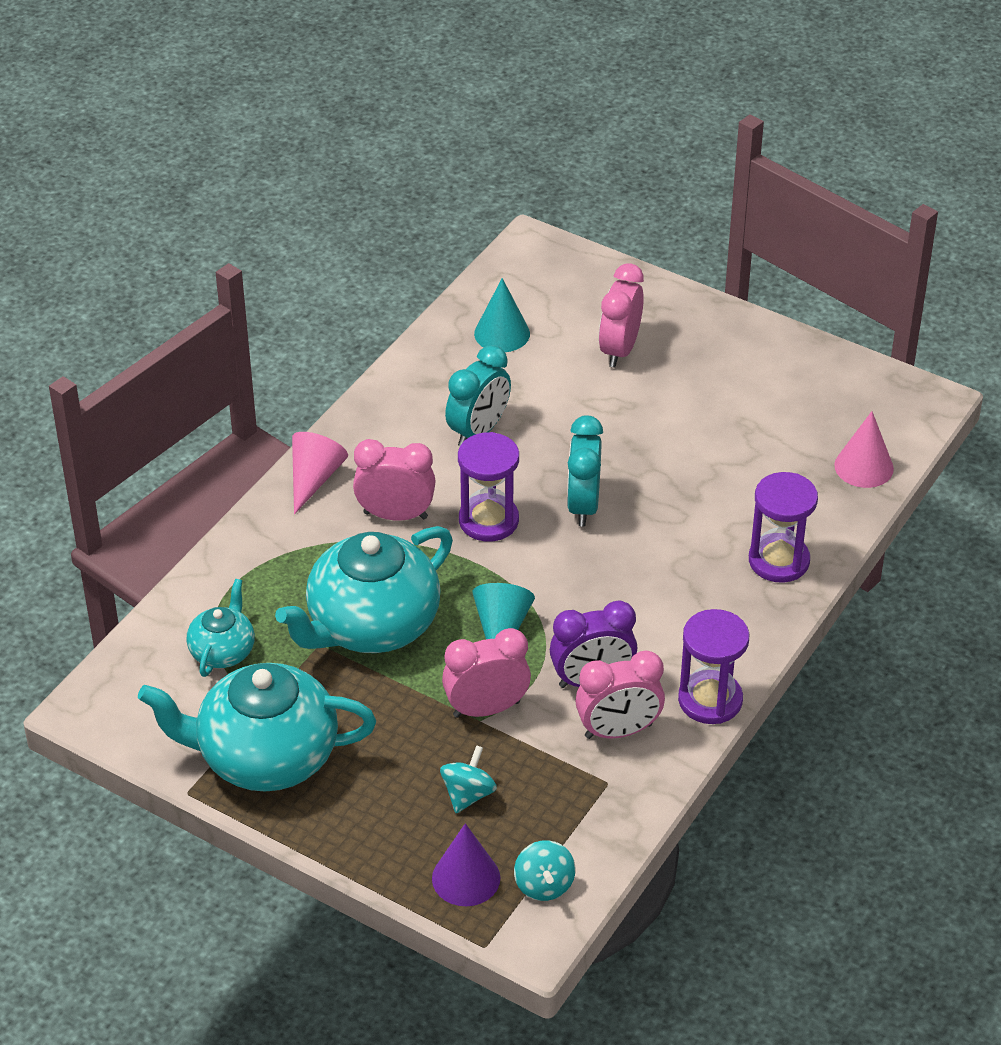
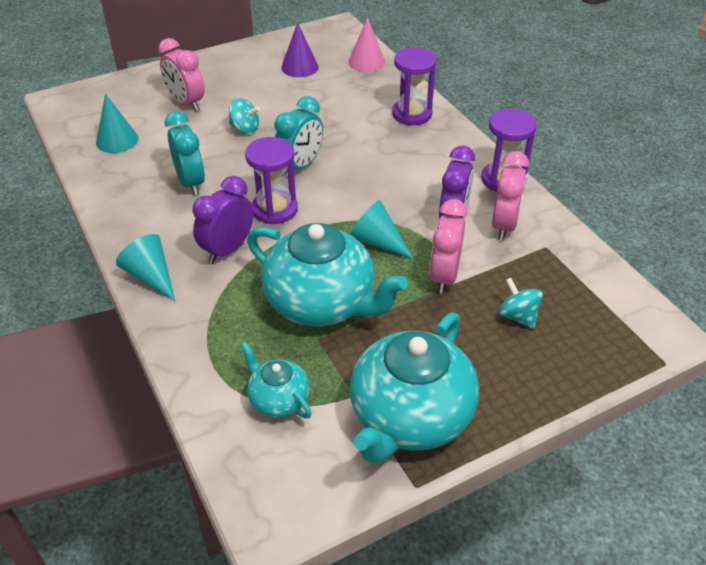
camera: 60 degrees left, 0 degrees up
turquoise teapot [275,526,453,653] -> turquoise teapot turned 45 degrees counterclockwise [247,223,408,326]
pink cone [292,432,348,514] -> turquoise cone [116,234,175,301]
pink clock [353,439,436,521] -> purple clock [193,176,253,263]
purple cone [432,823,500,906] -> purple cone moved to [281,22,319,77]
turquoise spinning top [514,840,575,901] -> turquoise spinning top moved to [229,98,260,134]
turquoise clock [567,416,603,527] -> turquoise clock turned 90 degrees counterclockwise [275,96,323,177]

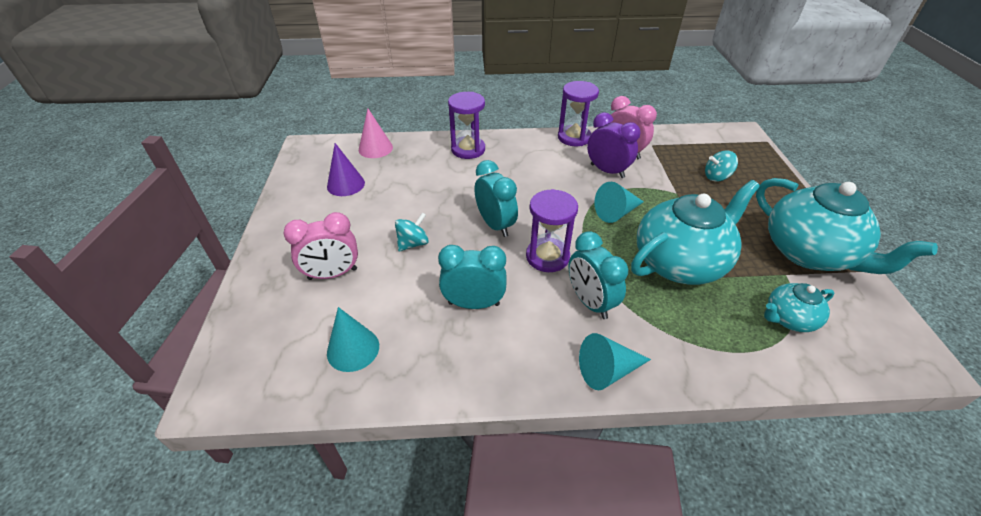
camera: 65 degrees left, 0 degrees up
purple clock [193,176,253,263] -> turquoise clock [568,231,628,319]
pink clock [430,199,467,294] -> none

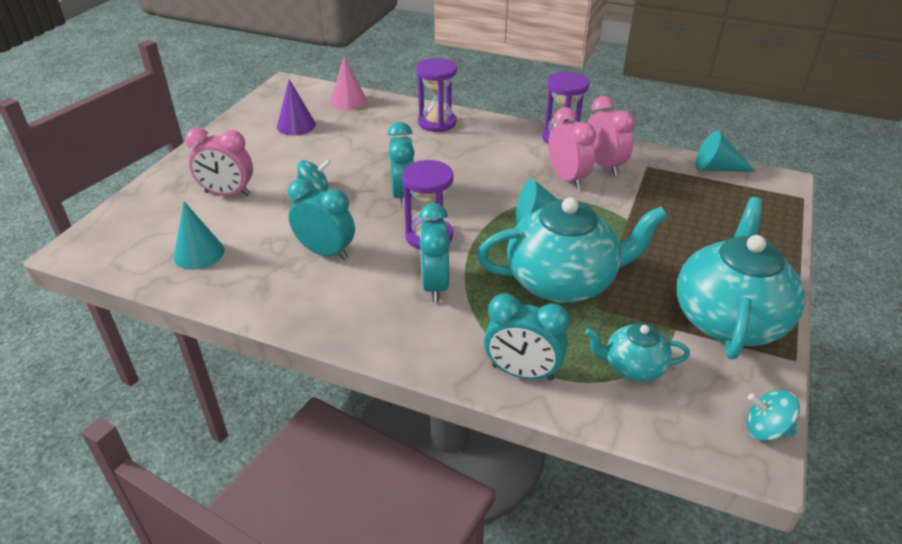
camera: 25 degrees right, 5 degrees down
turquoise cone [579,333,651,390] -> turquoise cone moved to [695,130,756,172]
purple clock [587,112,641,178] -> pink clock [548,107,596,189]
turquoise spinning top [705,151,738,182] -> turquoise spinning top moved to [746,390,800,441]
turquoise teapot [756,178,938,274] -> turquoise teapot turned 150 degrees counterclockwise [677,197,805,359]
none -> turquoise clock [484,293,569,381]

